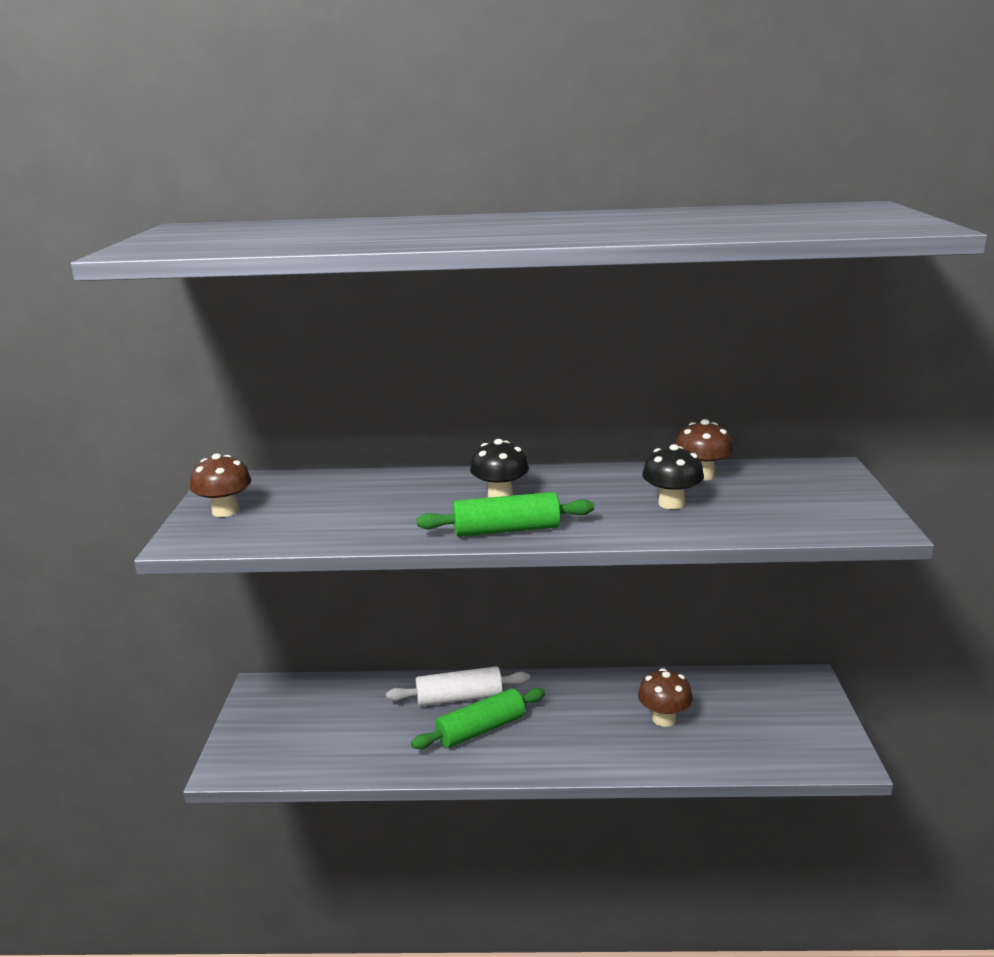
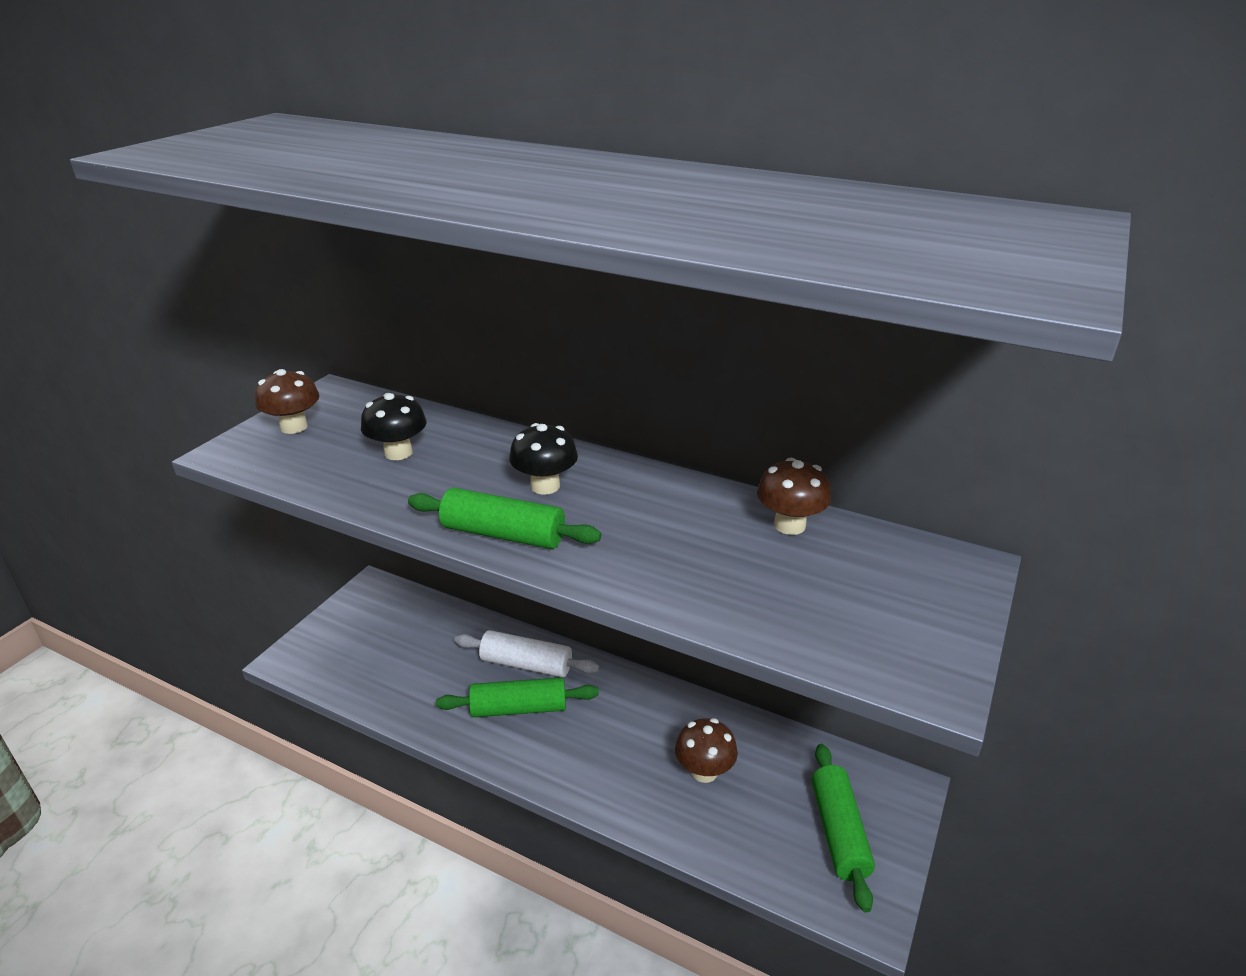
camera: 25 degrees right, 10 degrees up
black mushroom [642,444,704,509] -> black mushroom moved to [361,393,427,460]
none -> green rolling pin [812,744,875,913]

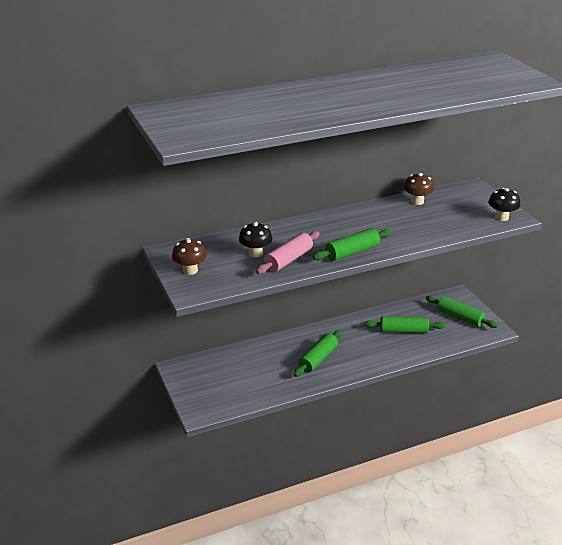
camera: 50 degrees left, 0 degrees up
white rolling pin [454,630,599,677] -> none
black mushroom [509,423,578,494] -> black mushroom moved to [488,188,520,221]
brown mushroom [675,718,738,783] -> green rolling pin [364,316,445,333]
none -> pink rolling pin [256,231,320,274]

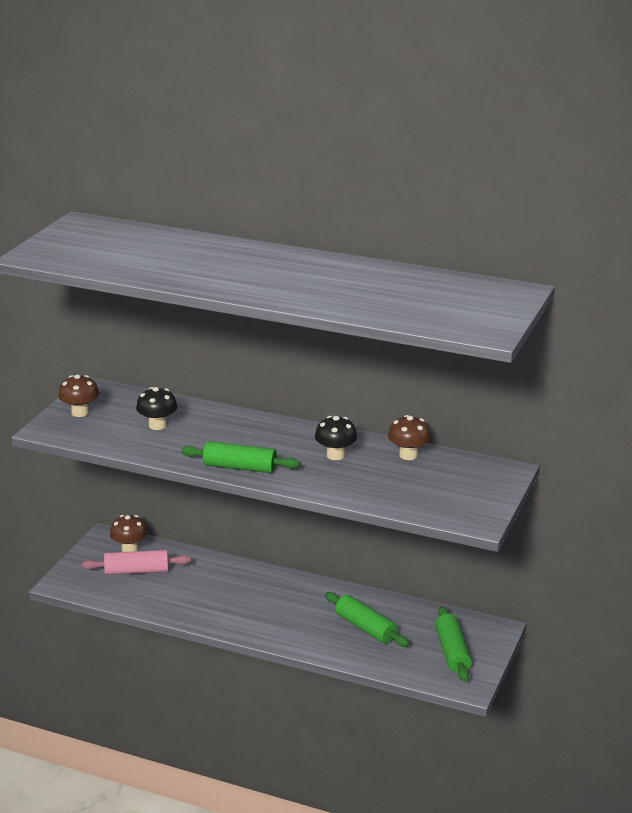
camera: 45 degrees right, 5 degrees down
pink rolling pin [256,231,320,274] -> pink rolling pin moved to [82,550,191,575]
green rolling pin [294,330,342,377] -> none
black mushroom [488,188,520,221] -> black mushroom moved to [315,416,357,460]
none -> brown mushroom [110,515,148,552]

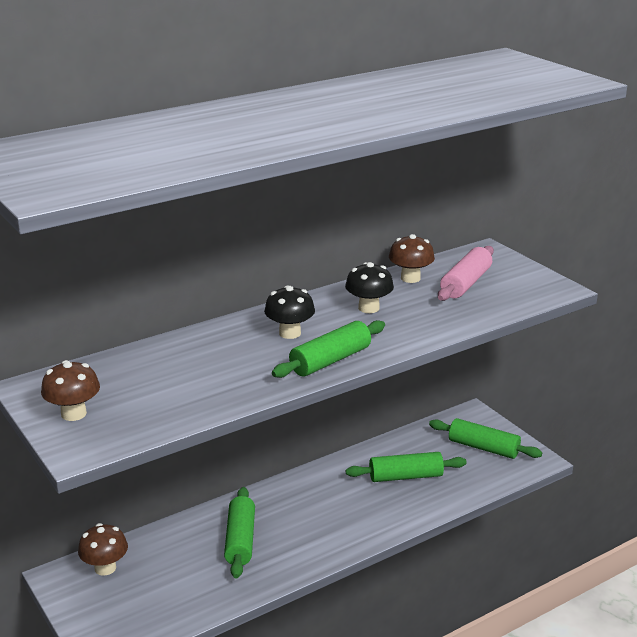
camera: 55 degrees left, 0 degrees up
pink rolling pin [82,550,191,575] -> pink rolling pin moved to [438,246,494,301]
black mushroom [136,387,177,430] -> black mushroom moved to [264,285,315,339]
none -> green rolling pin [224,487,255,578]

